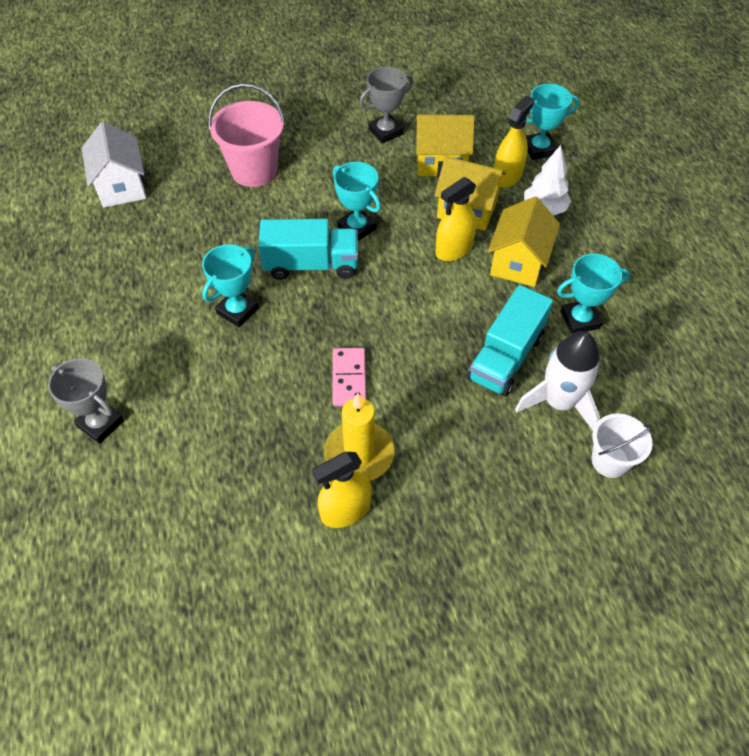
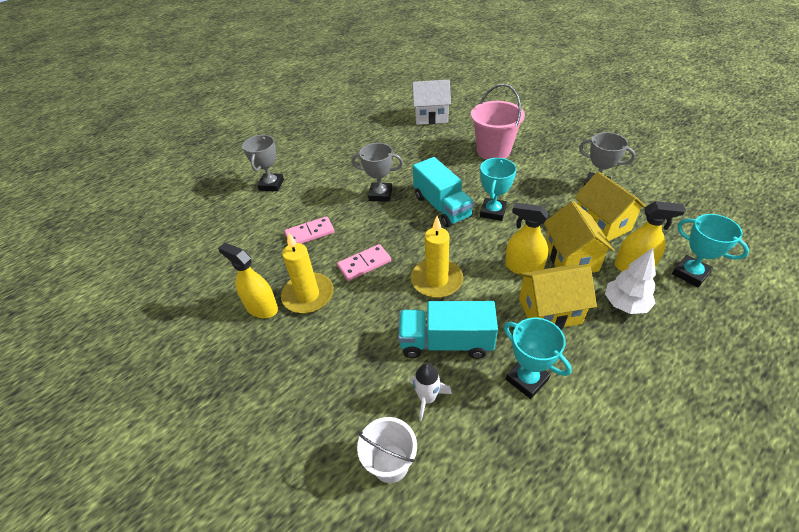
camera: 65 degrees right, 10 degrees down
white house [82,122,146,208] -> white house turned 45 degrees clockwise [412,79,451,125]
turquoise trophy [202,244,259,327] -> grey trophy [351,143,403,202]
white rocket [515,331,600,430] -> white rocket [410,363,452,422], size x0.57
none -> pink domino [284,216,335,244]
none -> yellow candle [411,216,463,298]

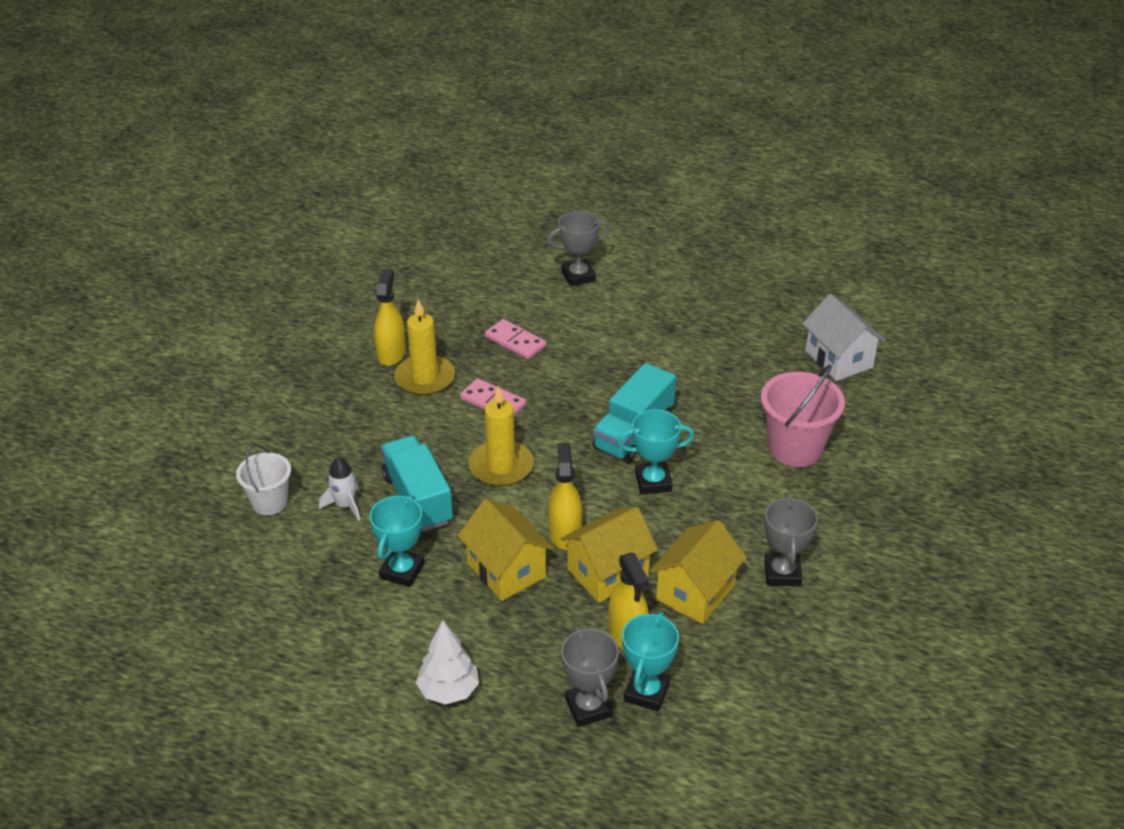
camera: 60 degrees right, 5 degrees down
grey trophy [351,143,403,202] -> grey trophy moved to [561,627,619,727]
white tree [605,248,656,314] -> white tree moved to [416,620,479,705]

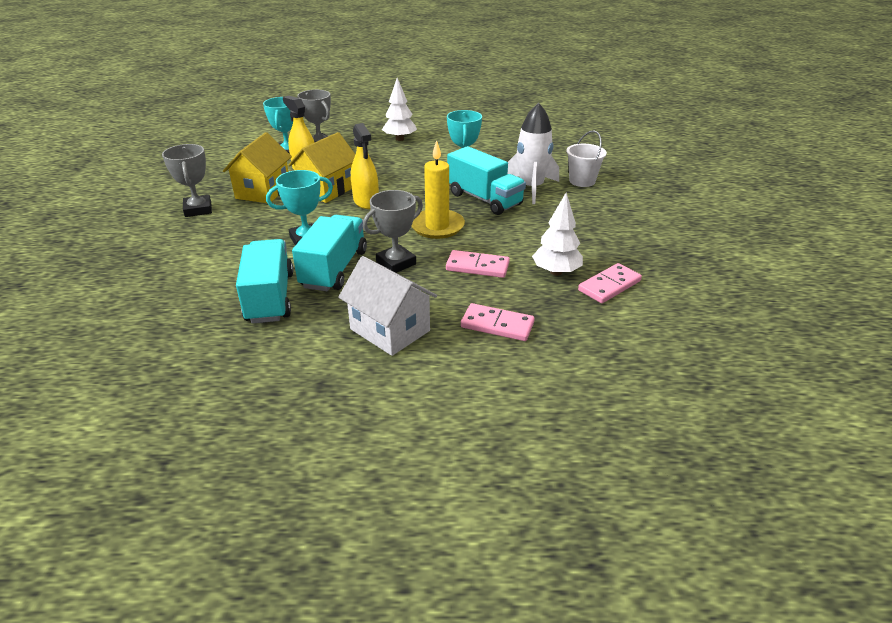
camera: 160 degrees right, 5 degrees down
white rocket [319,457,360,521] -> white rocket [508,103,559,204], size x1.75
yellow spray bottle [374,269,406,366] -> pink domino [578,263,642,303]
yellow candle [394,299,455,396] -> white tree [532,192,583,276]
yellow house [458,499,553,601] -> none
grey trophy [548,211,610,286] -> grey trophy moved to [363,190,423,273]
pink bucket [761,364,845,467] -> none
white house [803,294,885,381] -> white house moved to [338,256,437,356]
none -> turquoise truck [236,239,293,324]

